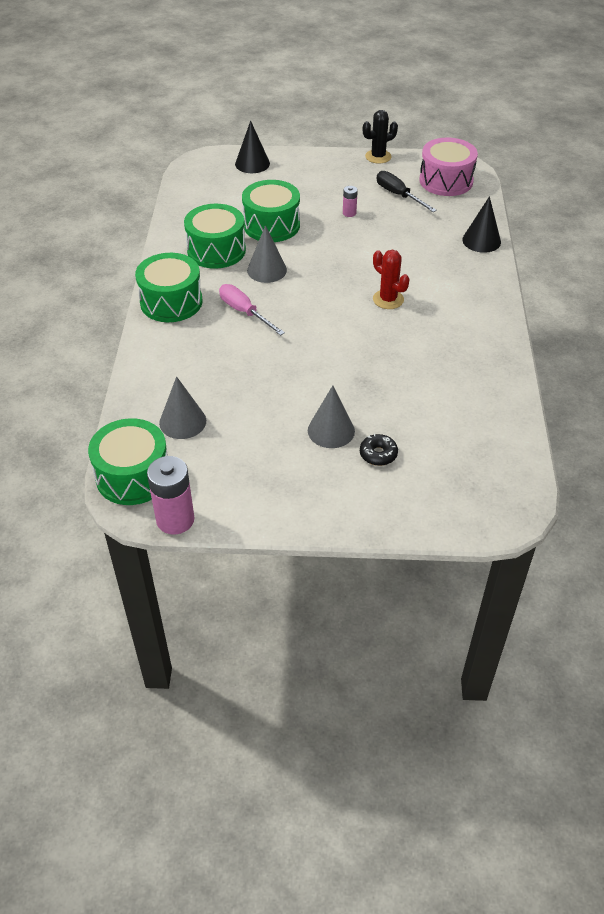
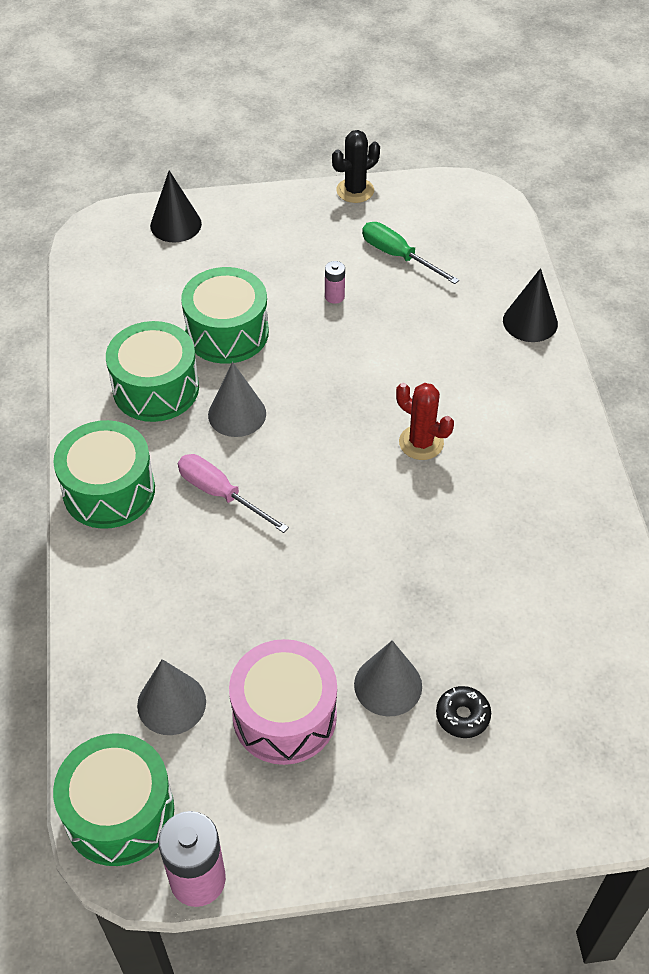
camera: 10 degrees left, 5 degrees up
black screwdriver [377,171,437,212] -> green screwdriver [362,222,459,284]
pink drum [419,137,478,196] -> pink drum moved to [229,639,337,765]

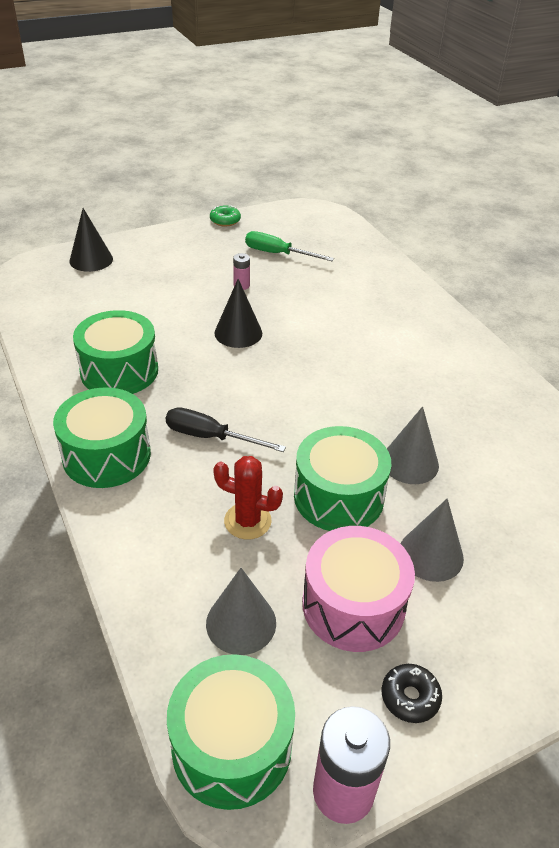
camera: 20 degrees left, 10 degrees down
pink screwdriver [178,454,289,533] -> black screwdriver [166,407,286,452]
green drum [181,267,269,364] -> green drum moved to [294,426,391,531]
grey cone [208,362,266,437] -> grey cone moved to [387,406,439,484]
black cactus [332,130,380,203] -> green donut [210,205,241,227]
red cactus [396,383,454,460] -> red cactus moved to [213,456,283,540]
black donut [436,686,491,738] -> black donut moved to [382,664,442,723]
black cone [503,268,558,342] -> black cone moved to [214,279,262,348]

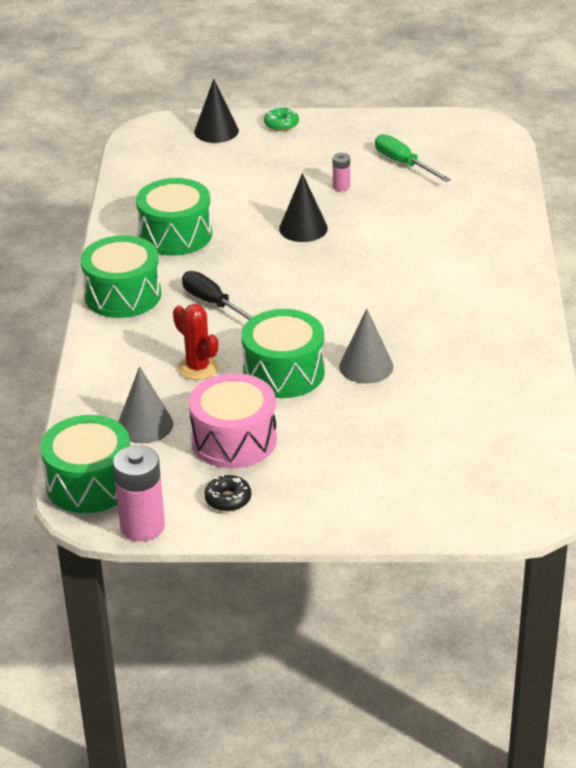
camera: 30 degrees right, 5 degrees down
green donut [210,205,241,227] -> green donut moved to [264,107,299,131]
grey cone [400,498,464,582] -> none

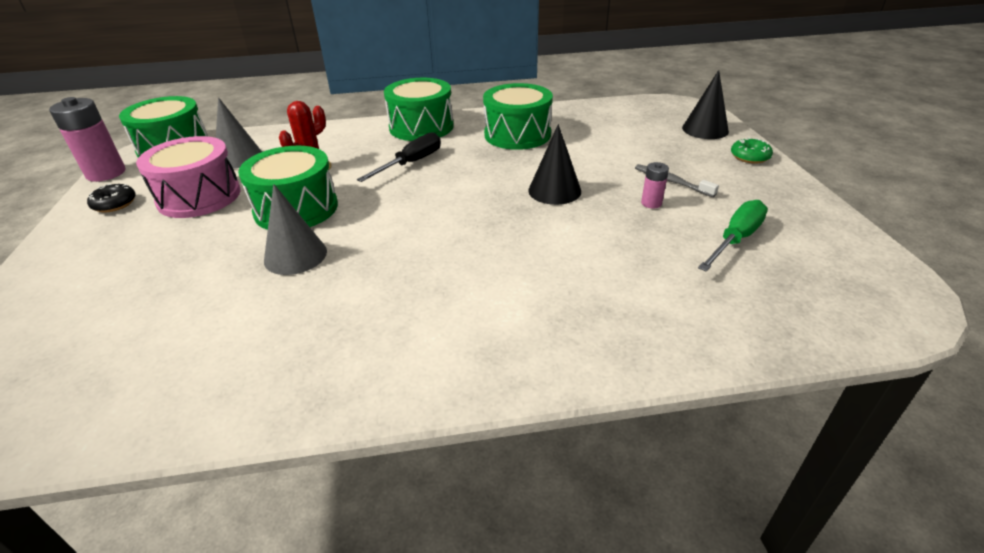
camera: 80 degrees right, 0 degrees up
none -> grey toothbrush [635,164,719,197]

